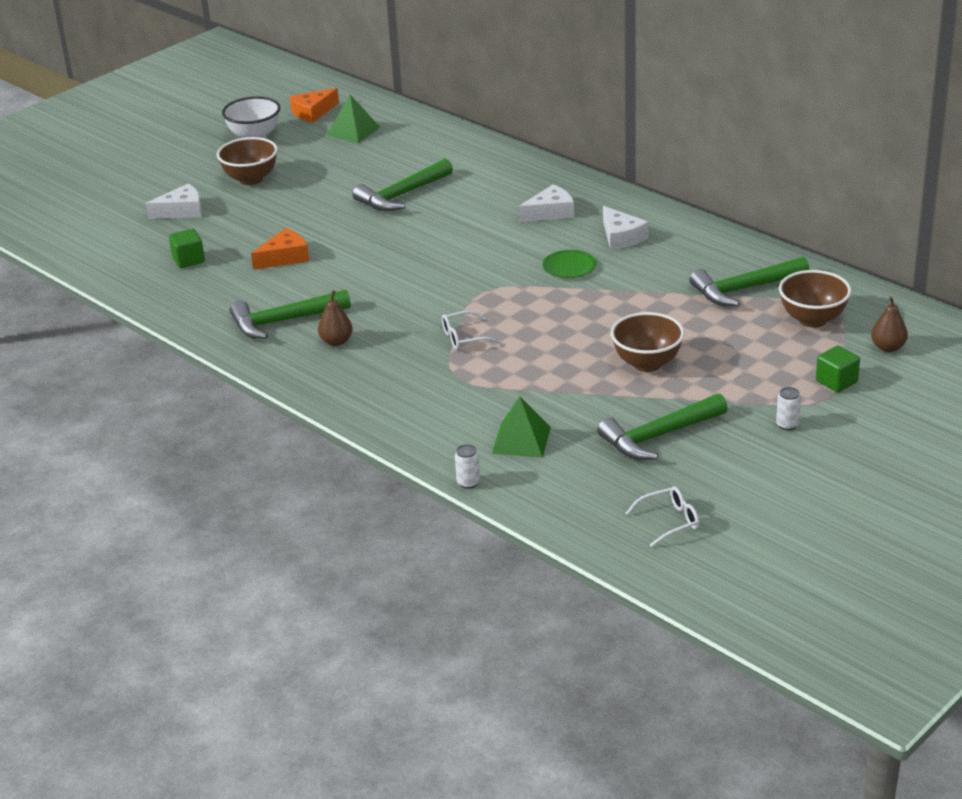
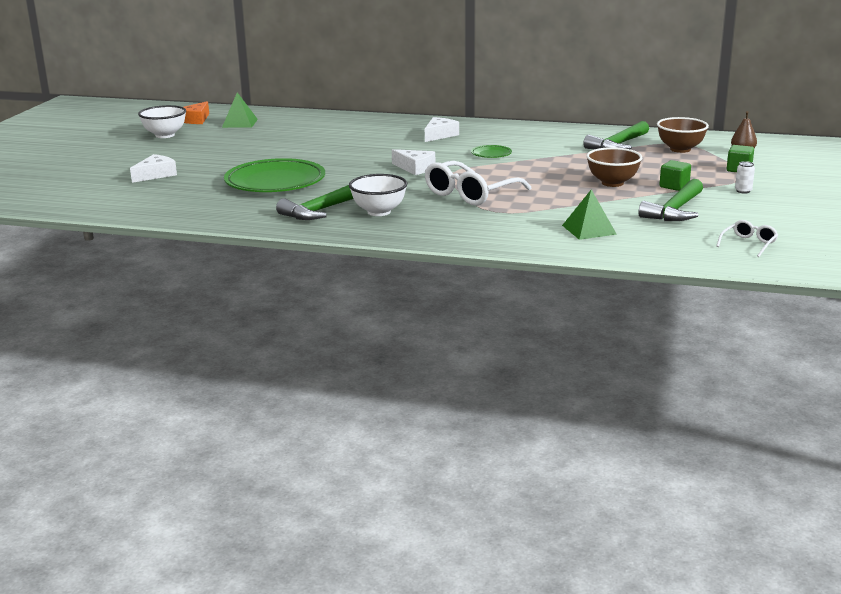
camera: 30 degrees left, 10 degrees down
green cube [169,229,205,268] -> green cube moved to [659,160,691,191]
brown bowl [217,137,278,185] -> none
orange cheese [251,228,309,270] -> green plate [224,158,325,192]
brown pear [318,291,353,346] -> white bowl [349,174,407,216]
green hammer [352,158,453,211] -> none
white glasses [442,311,501,350] -> white glasses [425,161,531,205], size x2.01
white can [455,444,480,489] -> none
white cheese [603,206,649,250] -> white cheese moved to [392,149,435,175]

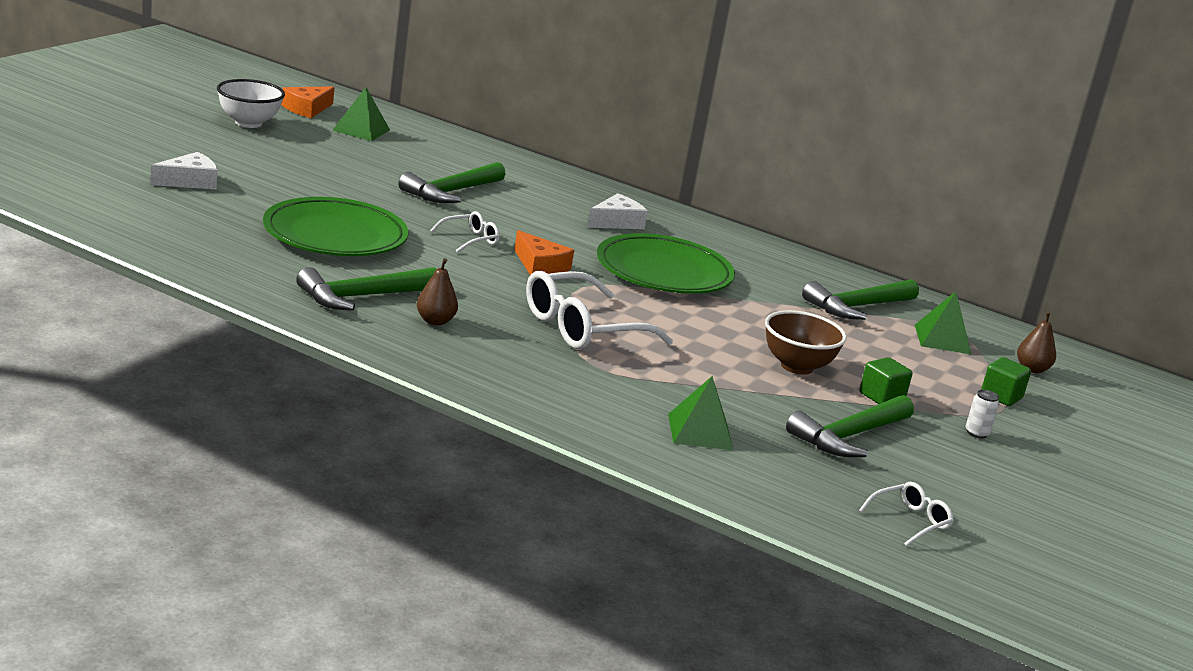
camera: 10 degrees right, 0 degrees up
white bowl [349,174,407,216] -> brown pear [417,258,458,325]
white cheese [392,149,435,175] -> orange cheese [514,230,574,275]
green plate [471,145,512,158] -> green plate [597,233,735,294], size x2.31
brown bowl [657,117,709,153] -> green pyramid [915,291,972,355]
none -> green hammer [399,162,506,203]
none -> white glasses [430,211,499,253]

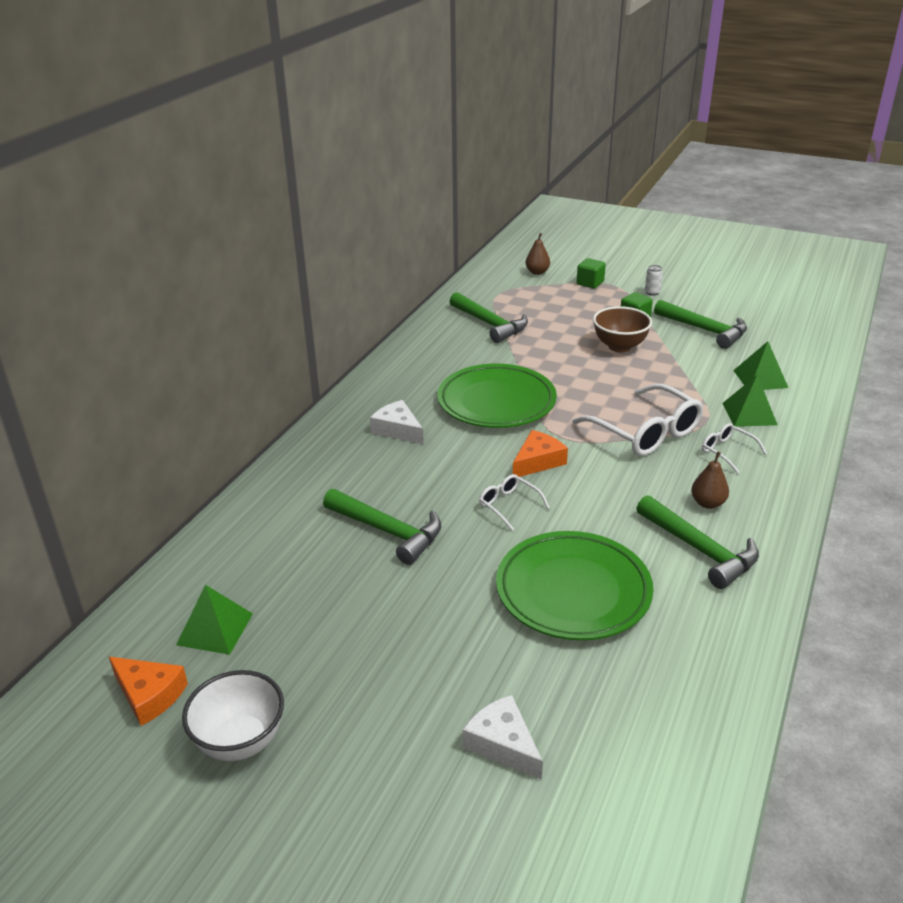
camera: 90 degrees left, 10 degrees up
white glasses [859,482,954,546] -> white glasses moved to [702,423,767,473]
green pyramid [915,291,972,355] -> green pyramid moved to [722,375,778,427]

